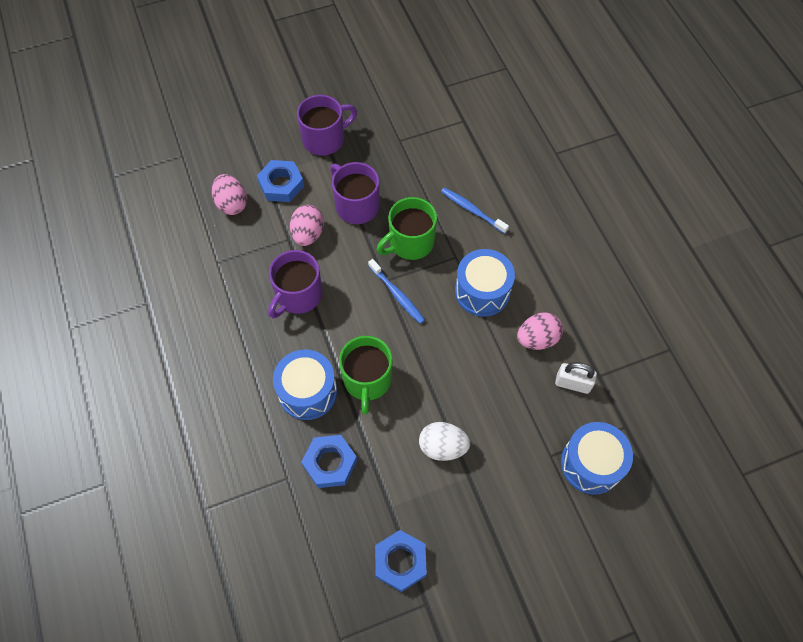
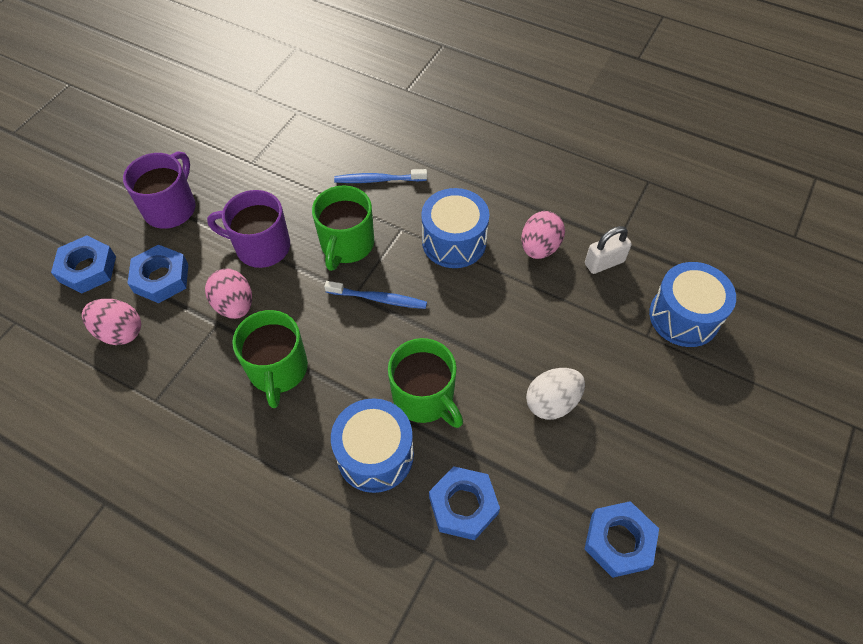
camera: 40 degrees left, 5 degrees down
purple mug [268,250,323,318] -> green mug [232,310,308,408]
none -> blue nut [51,235,116,294]

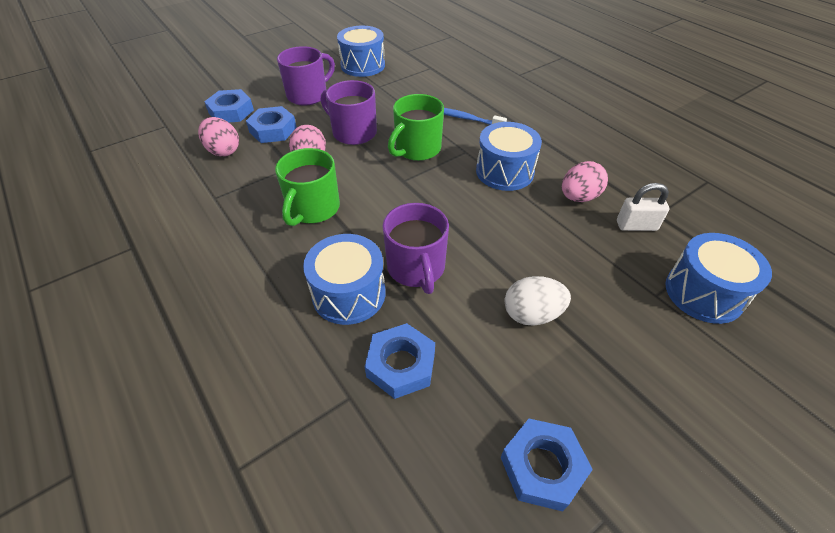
camera: 25 degrees right, 10 degrees down
blue toothbrush [324,281,427,309] -> none
green mug [388,338,463,428] -> purple mug [383,203,449,294]
none -> blue drum [337,26,385,77]

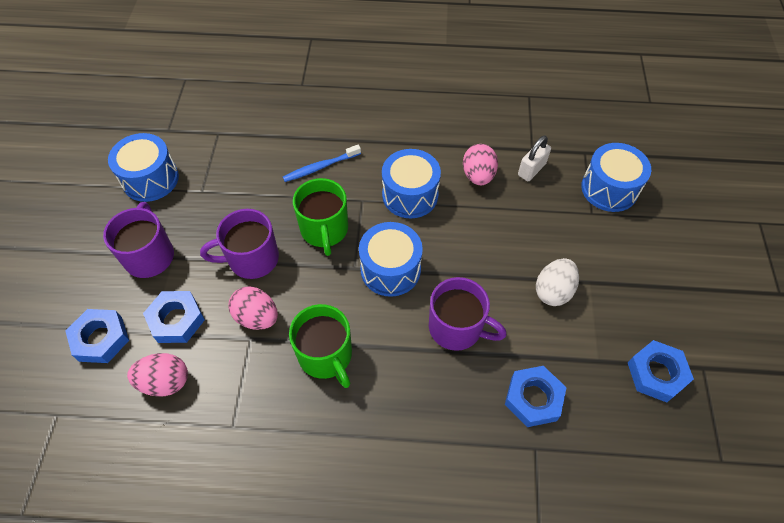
camera: 50 degrees left, 10 degrees up
blue drum [303,234,386,325] -> blue drum moved to [359,222,423,297]

